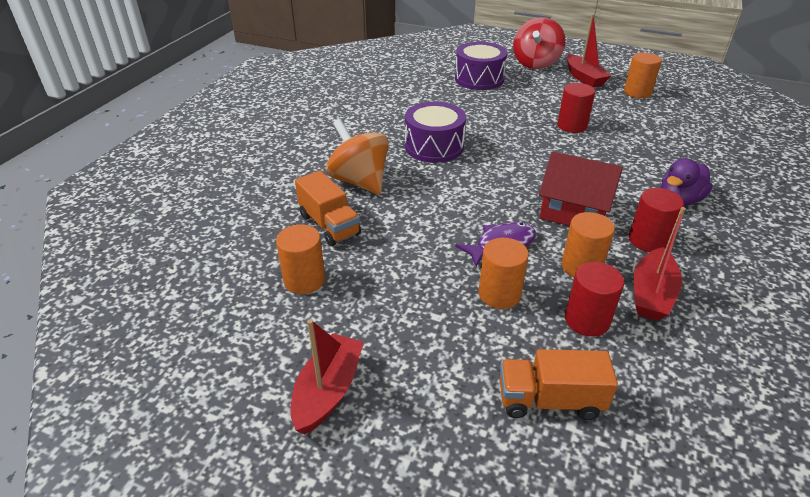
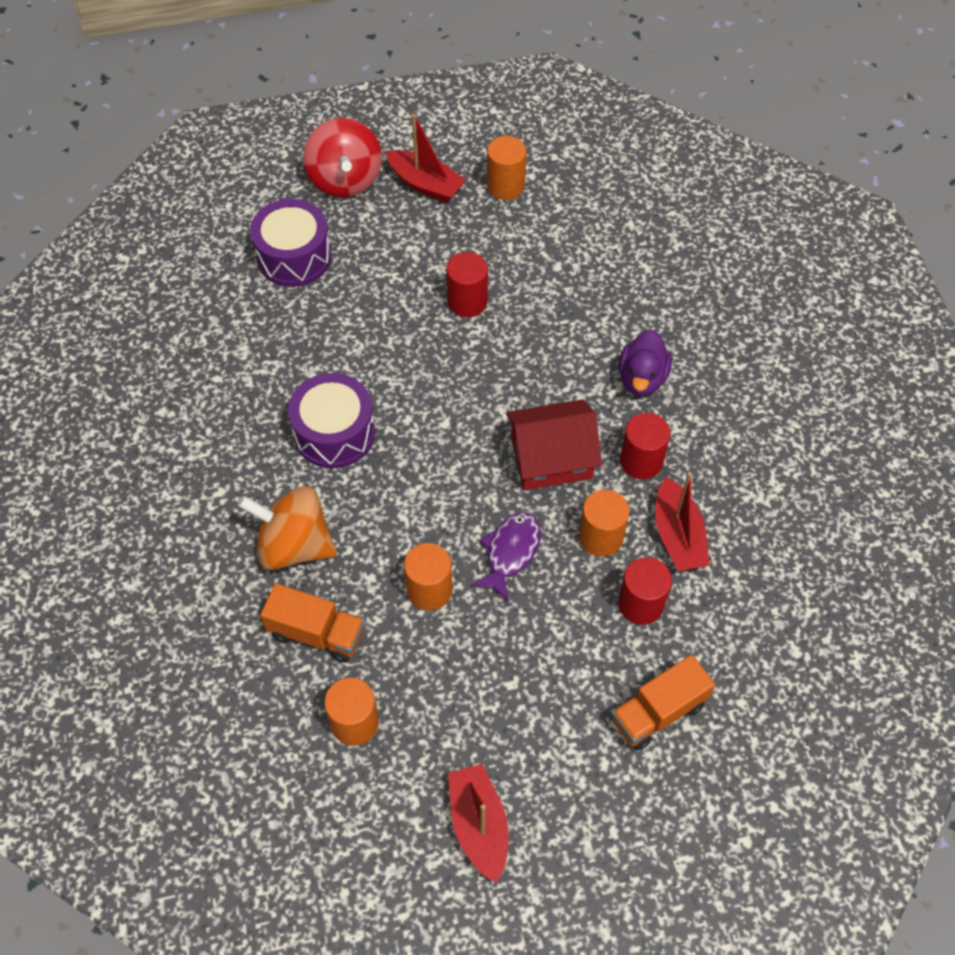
camera: 35 degrees left, 20 degrees up
orange cylinder [479,238,529,309] -> orange cylinder moved to [404,543,452,611]

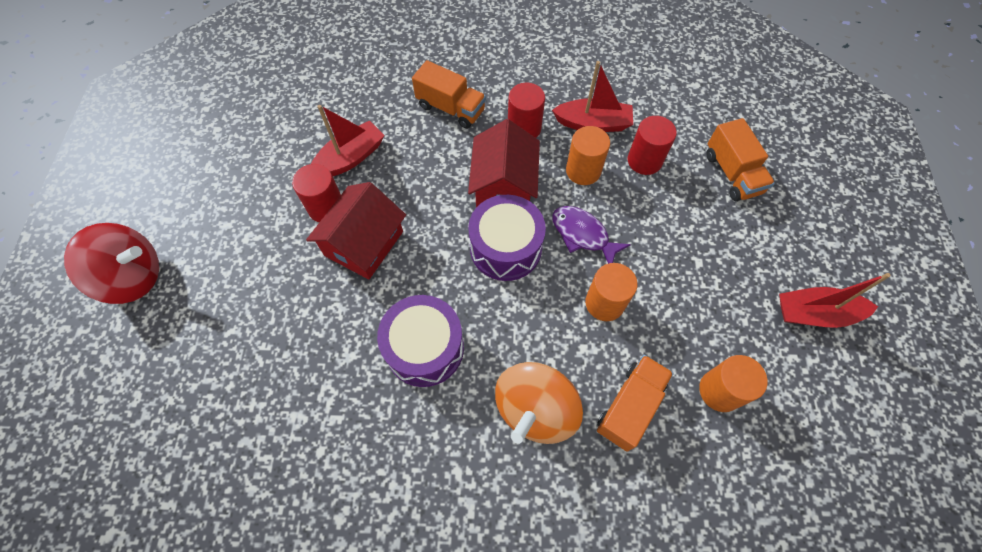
camera: 75 degrees left, 5 degrees up
purple drum [250,199,332,287] -> purple drum moved to [468,195,546,281]
red boat [386,114,466,203] -> red boat moved to [311,105,385,176]
orange cylinder [487,136,527,200] -> none
purple duck [619,330,672,396] -> orange truck [412,60,486,129]
none -> red house [306,182,406,279]

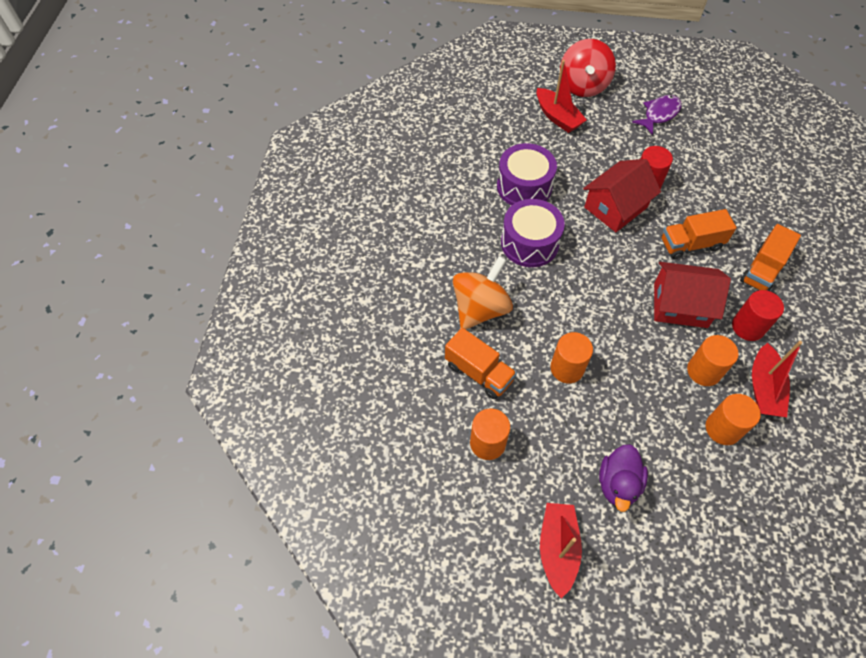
camera: 95 degrees right, 5 degrees down
red house [306,182,406,279] -> red house turned 75 degrees counterclockwise [583,159,661,232]
red boat [311,105,385,176] -> red boat moved to [537,60,587,133]
purple drum [468,195,546,281] -> purple drum moved to [497,143,557,205]
orange spinning top [495,362,583,444] -> orange spinning top turned 90 degrees clockwise [453,256,513,329]
purple fish [552,206,631,264] -> purple fish moved to [632,95,682,135]
red cylinder [628,116,677,175] -> orange cylinder [706,394,761,445]
orange truck [706,118,775,201] -> orange truck moved to [661,209,737,259]
none -> purple duck [599,444,648,512]

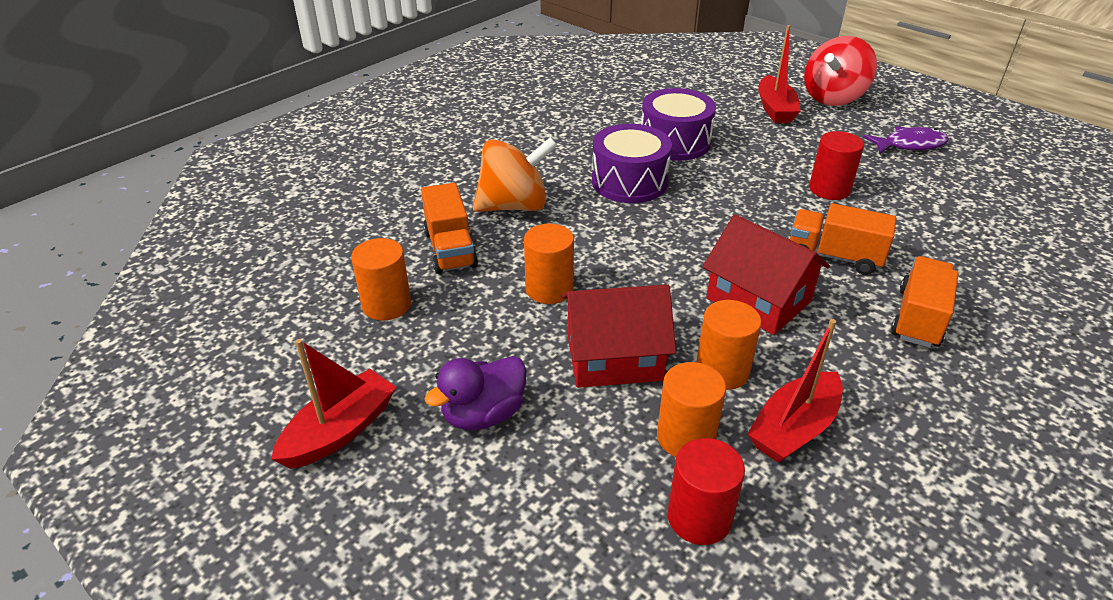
camera: 35 degrees right, 20 degrees down
red house [583,159,661,232] -> red house moved to [562,284,676,388]
red cylinder [732,290,784,341] -> red cylinder moved to [667,438,745,545]
orange truck [740,224,801,291] -> orange truck turned 135 degrees clockwise [891,256,958,348]

